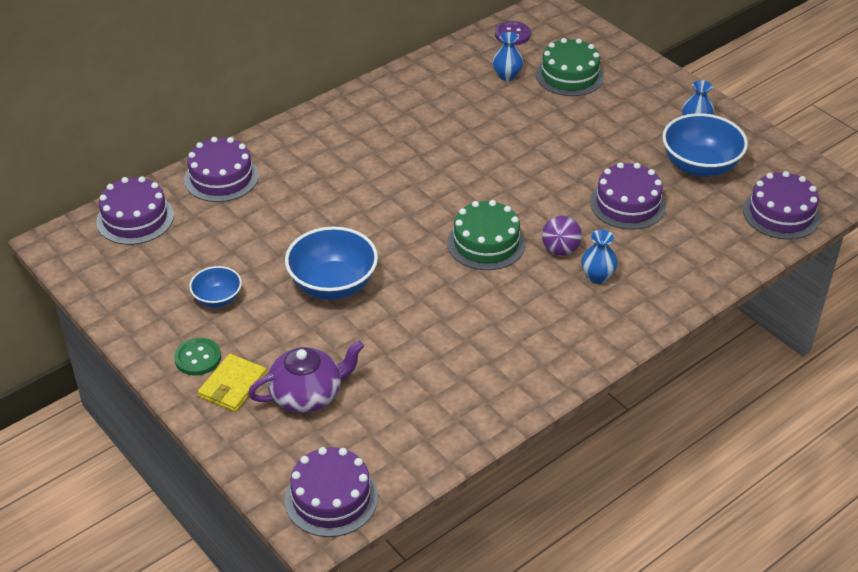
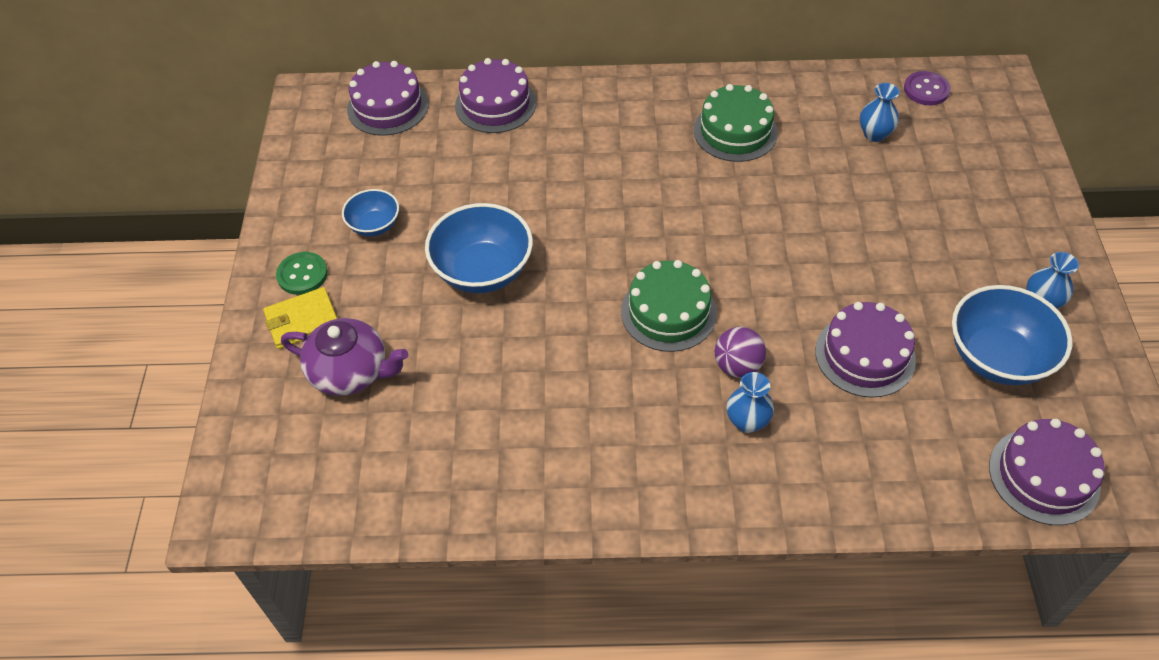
camera: 40 degrees right, 10 degrees up
purple cake [285,447,378,537] -> none
green cake [536,38,604,96] -> green cake moved to [693,84,778,162]

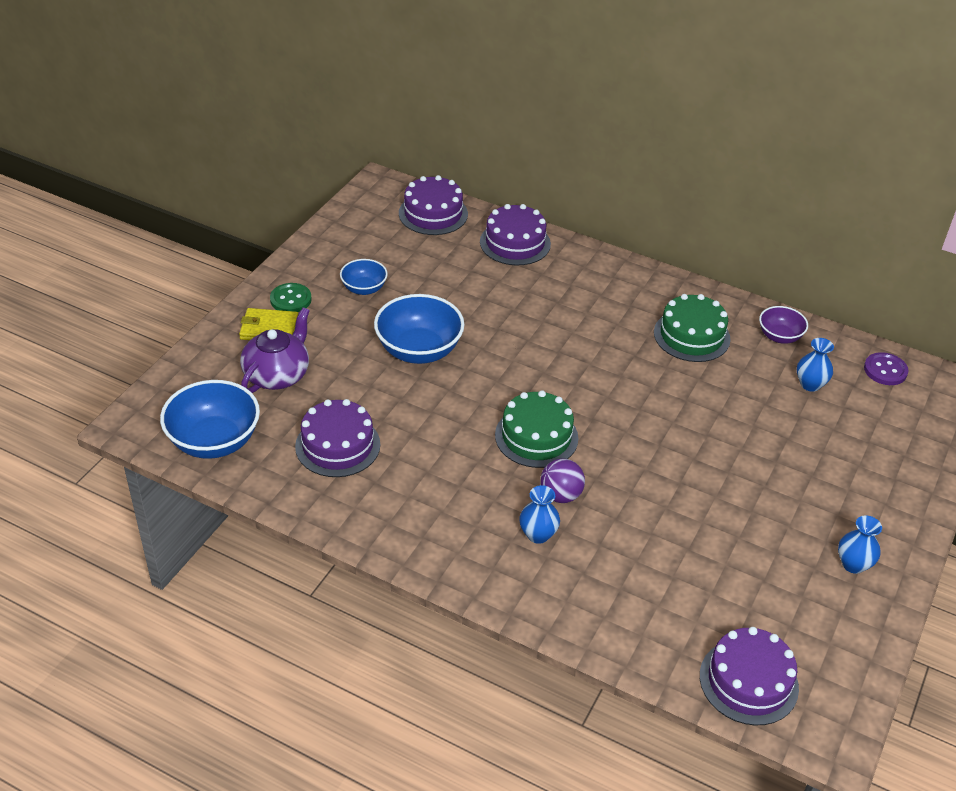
camera: 25 degrees right, 10 degrees down
purple teapot [281,318,408,396] -> purple teapot turned 105 degrees counterclockwise [240,307,310,393]
purple cake [815,302,916,398] -> purple cake moved to [295,399,380,477]
blue bowl [952,285,1072,385] -> blue bowl moved to [160,380,260,459]
none -> purple bowl [759,306,808,344]

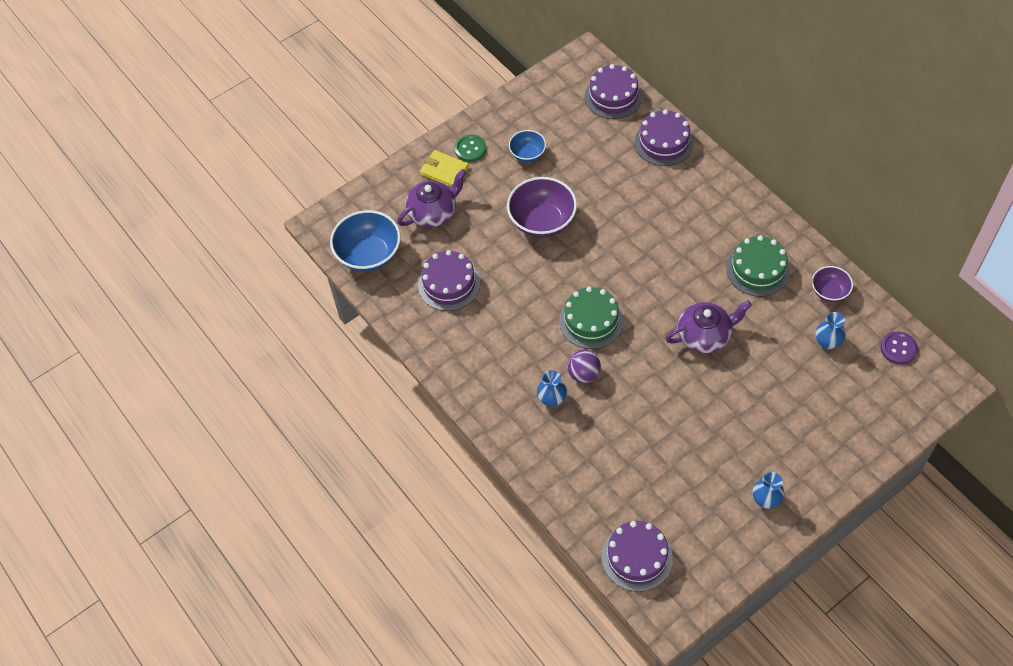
camera: 30 degrees right, 15 degrees up
blue bowl [374,294,465,364] -> purple bowl [507,177,577,238]
none -> purple teapot [665,301,752,353]

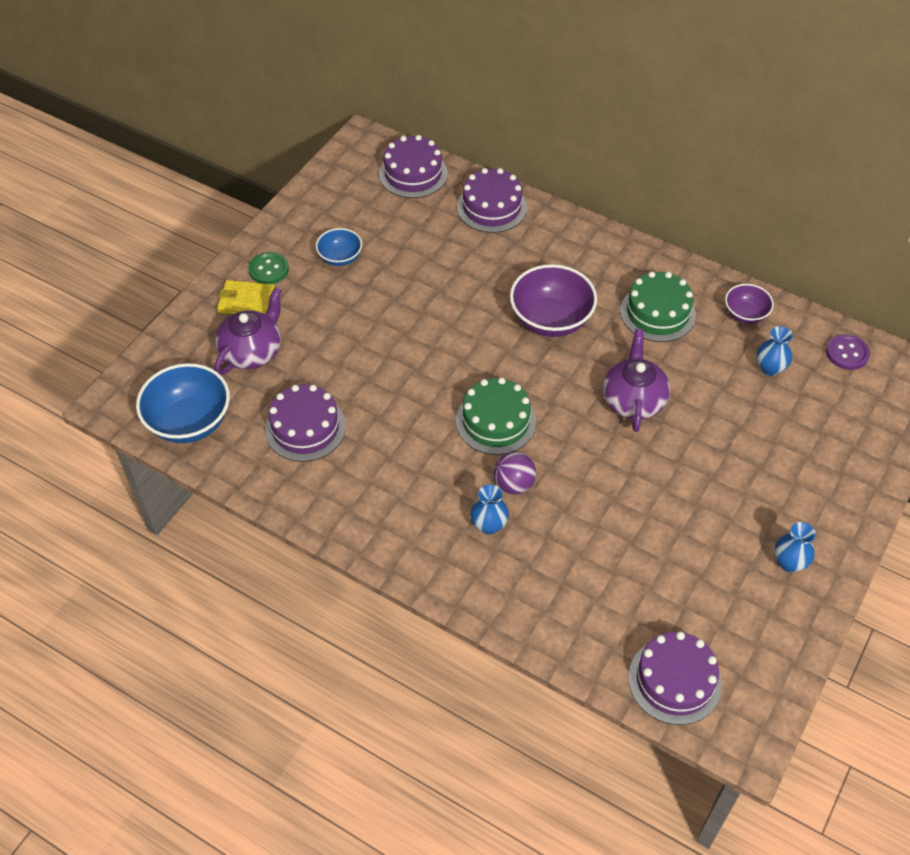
camera: 25 degrees left, 5 degrees down
purple bowl [507,177,577,238] -> purple bowl moved to [510,264,597,337]
purple teapot [665,301,752,353] -> purple teapot turned 45 degrees counterclockwise [603,329,670,432]

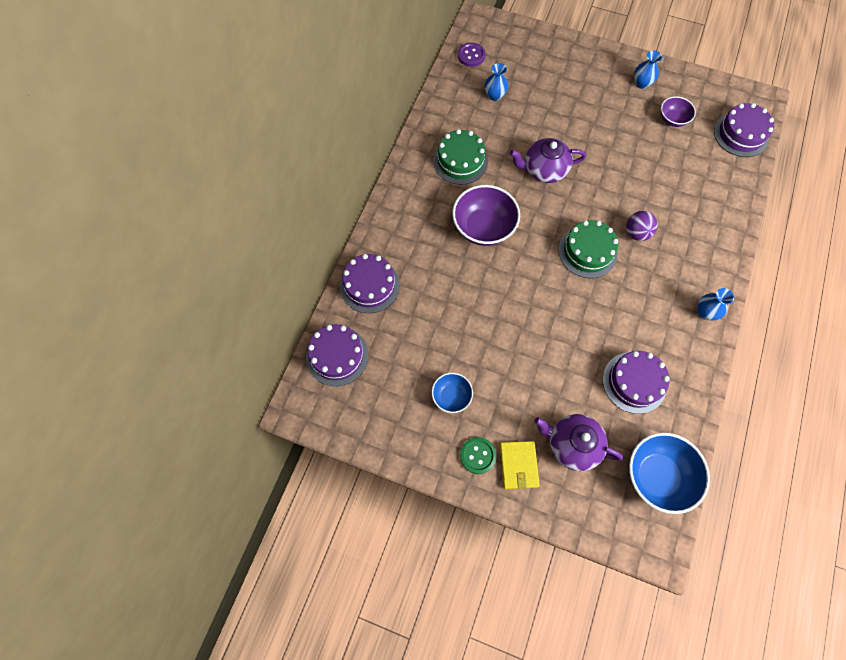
camera: 100 degrees left, 15 degrees up
blue vase [470,484,509,534] -> blue vase moved to [698,288,734,321]
purple bowl [725,284,774,324] -> purple bowl moved to [661,96,696,127]

